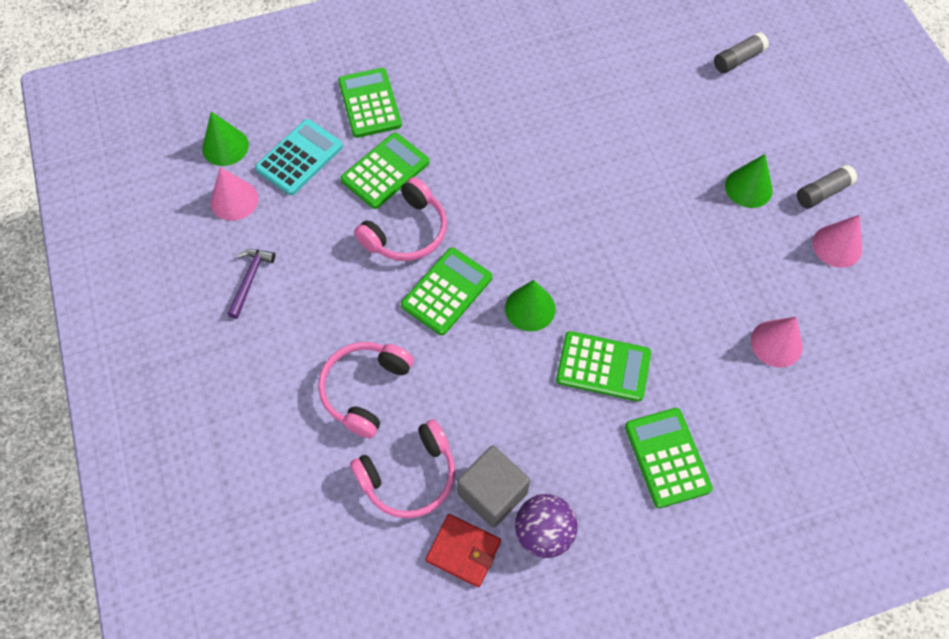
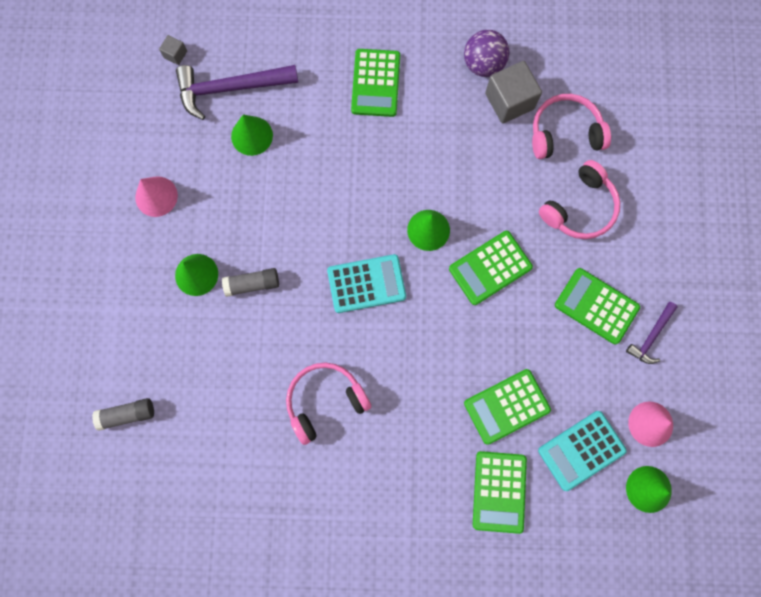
camera: 160 degrees left, 15 degrees up
pink headphones [354,177,447,261] -> pink headphones moved to [286,363,371,445]
red wallet [426,514,501,587] -> none
green calculator [556,331,651,401] -> green calculator moved to [555,268,640,344]
pink cone [751,317,803,368] -> green cone [231,115,273,156]
grey glue stick [797,164,858,209] -> grey glue stick moved to [222,268,279,297]
none -> grey cube [159,35,187,65]
none -> purple hammer [176,65,298,120]
none -> turquoise calculator [327,254,406,313]

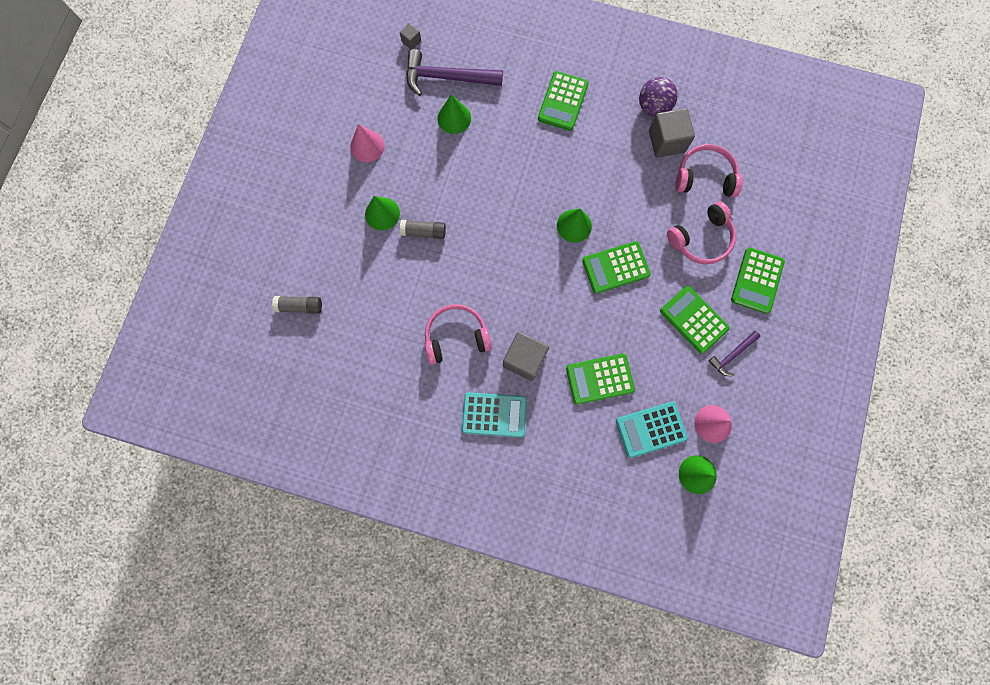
camera: 15 degrees right, 0 degrees up
turquoise calculator [327,254,406,313] -> turquoise calculator moved to [462,392,527,438]
green calculator [473,451,527,534] -> green calculator moved to [731,248,785,314]
none -> grey cube [503,332,549,381]

